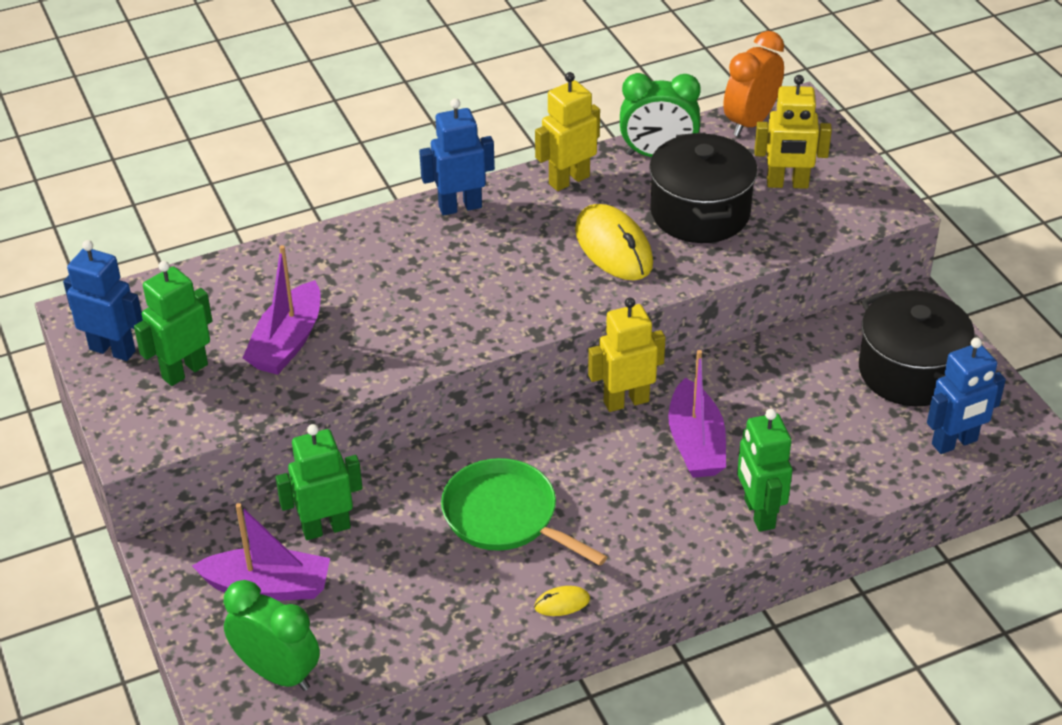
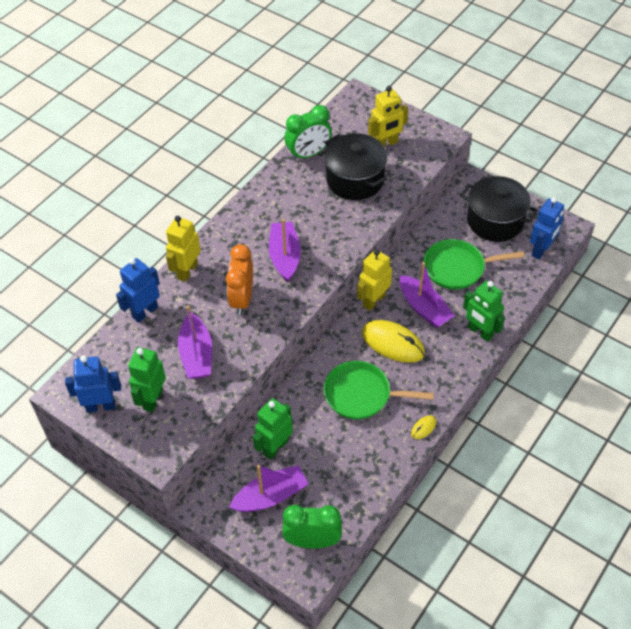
camera: 30 degrees left, 10 degrees up
blue robot [419,99,495,216] -> blue robot moved to [116,258,160,323]
yellow robot [535,72,600,191] -> yellow robot moved to [166,216,201,282]
yellow mouse [575,204,653,281] -> yellow mouse moved to [362,320,425,363]
orange clock [724,31,784,136] -> orange clock moved to [226,244,253,315]
none -> purple boat [269,219,301,282]
none -> green pan [424,239,525,290]

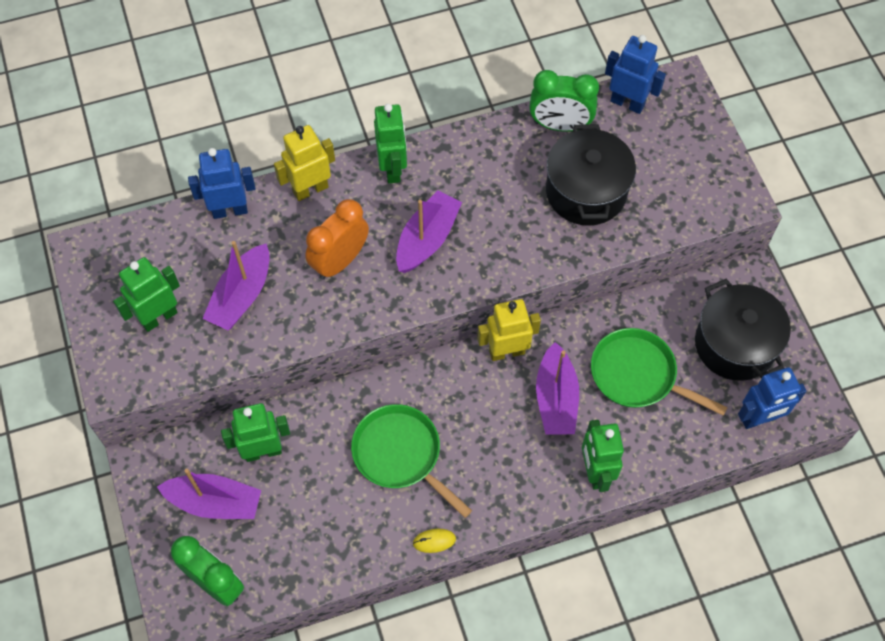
camera: 35 degrees right, 10 degrees up
blue robot [65,355,121,413] -> blue robot moved to [605,35,666,114]
yellow mouse [362,320,425,363] -> none
yellow robot [368,86,408,147] -> none
none -> green robot [374,104,407,184]

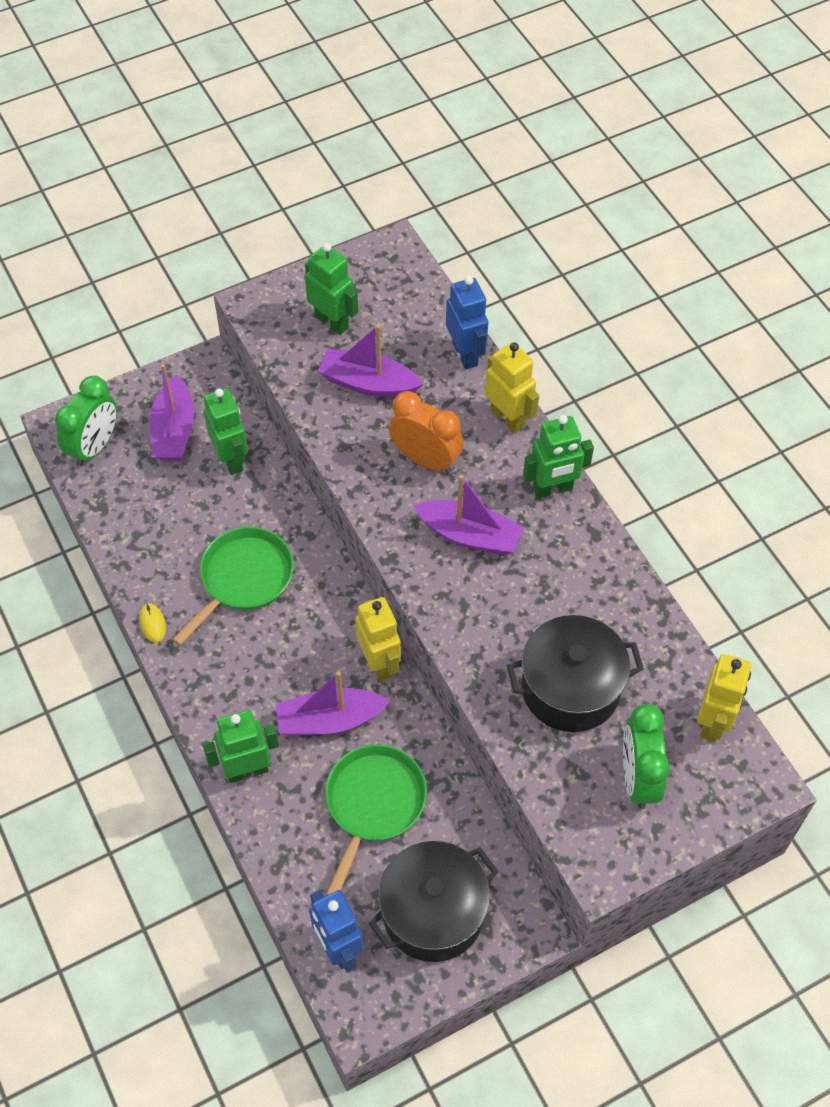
camera: 80 degrees right, 5 degrees down
green clock [529,70,599,132] -> green clock moved to [623,704,670,809]
blue robot [605,35,666,114] -> yellow robot [697,654,751,742]

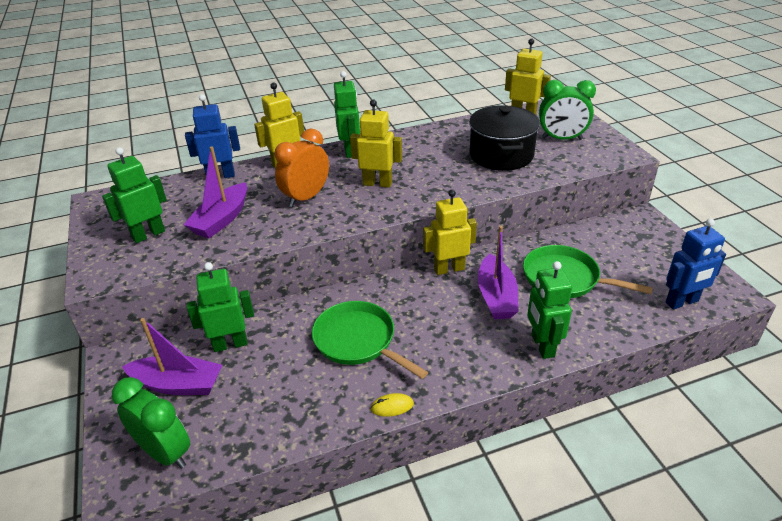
camera: 80 degrees left, 20 degrees down
black pot [369,841,499,962] -> none
purple boat [414,475,524,555] -> yellow robot [350,99,402,188]

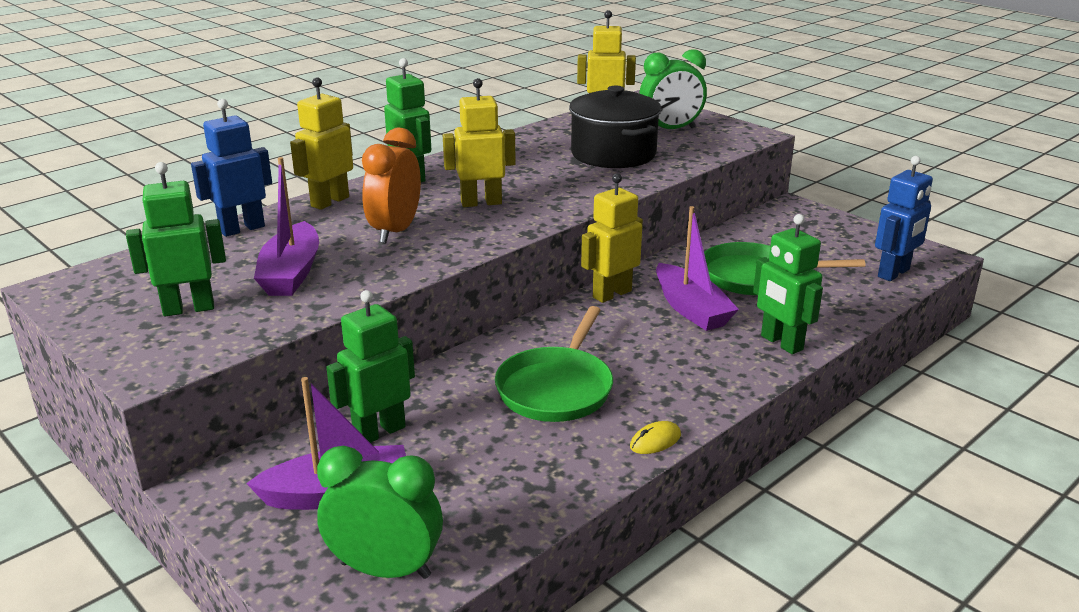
camera: 25 degrees left, 10 degrees down
green robot [102,147,167,243] -> green robot turned 45 degrees clockwise [126,162,226,317]
green pan [312,301,428,379] -> green pan turned 90 degrees counterclockwise [495,306,613,422]

